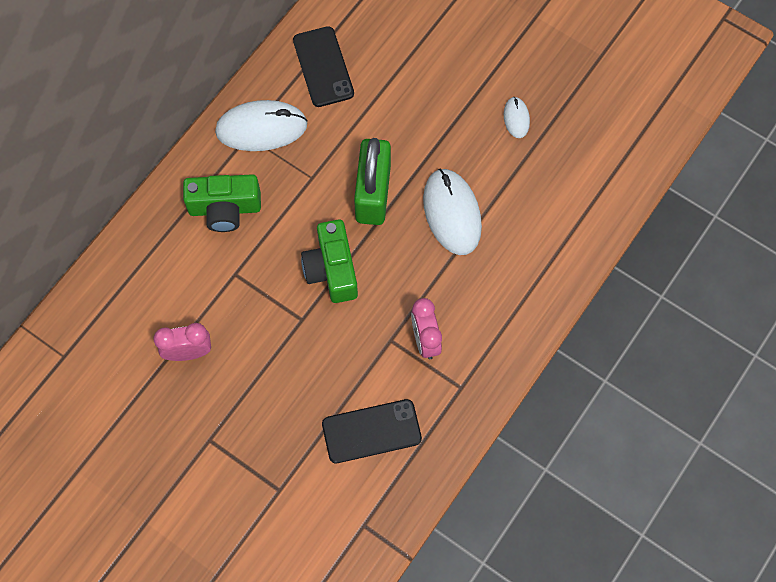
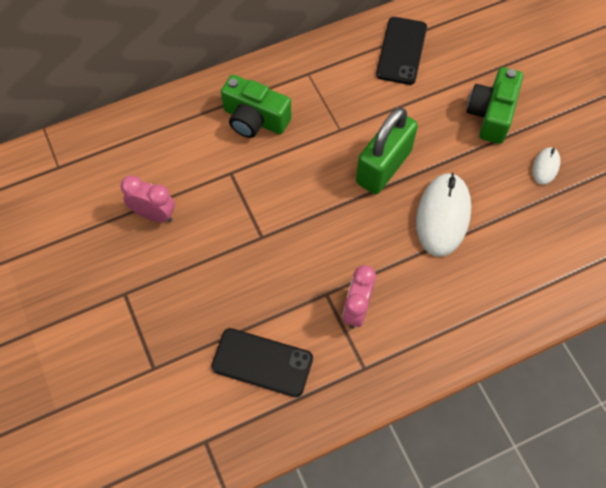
camera: 30 degrees right, 5 degrees down
white mouse [215,100,308,151] -> none
green camera [301,219,358,303] -> green camera moved to [467,67,523,144]

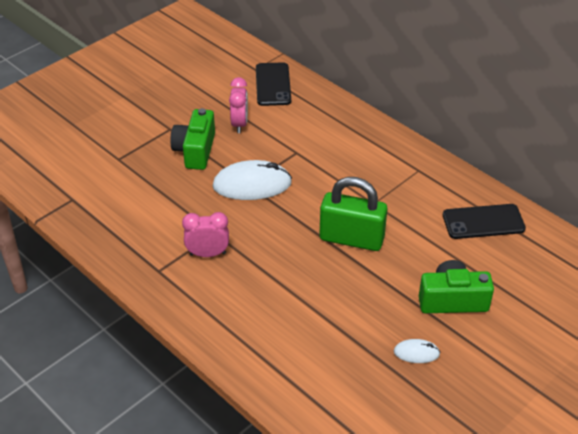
camera: 70 degrees right, 20 degrees down
black phone [211,328,313,397] -> black phone moved to [256,62,291,106]
green camera [221,75,291,138] -> green camera moved to [170,108,215,170]
white mouse [416,173,471,257] -> white mouse moved to [213,160,292,200]

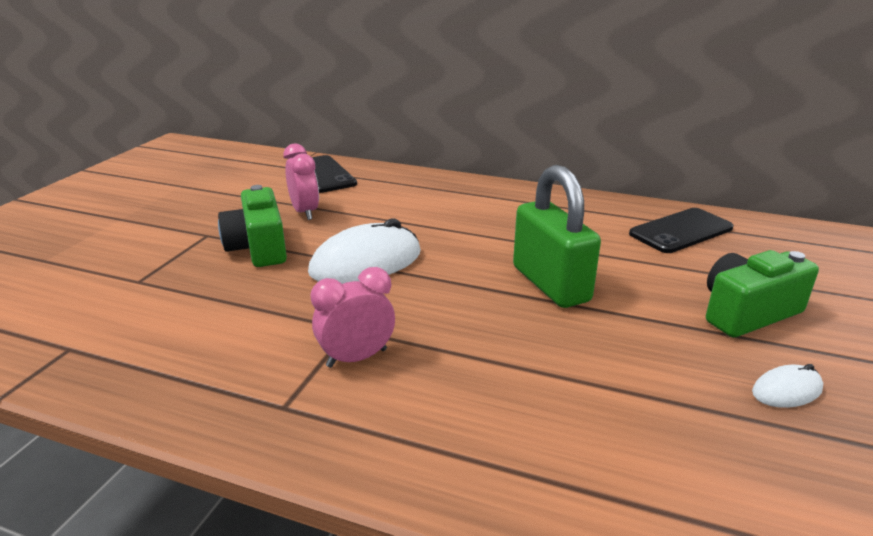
camera: 25 degrees left, 15 degrees down
green padlock [320,177,387,251] -> green padlock turned 75 degrees clockwise [513,165,601,308]

